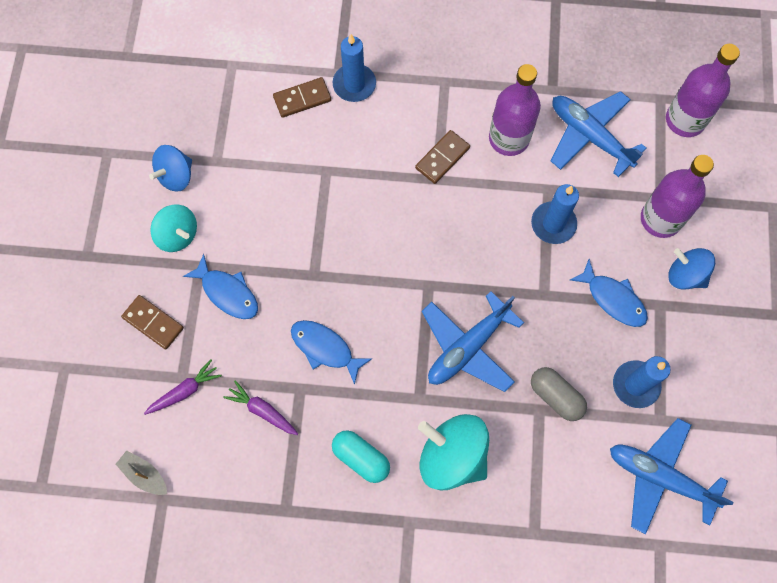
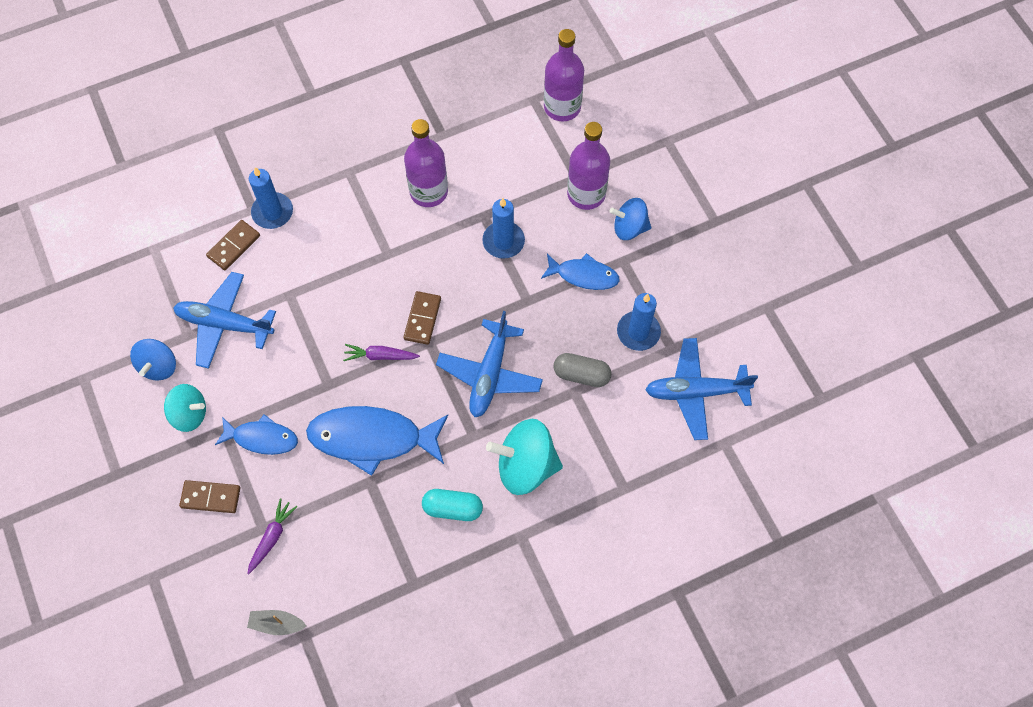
camera: 30 degrees left, 5 degrees down
purple carrot [223,380,298,435] -> purple carrot moved to [343,344,420,361]
blue fish [291,320,372,385] -> blue fish [306,406,448,476], size x1.71
brown domino [415,130,470,184] -> brown domino moved to [403,291,441,345]
blue plane [551,91,646,177] -> blue plane moved to [173,272,276,369]

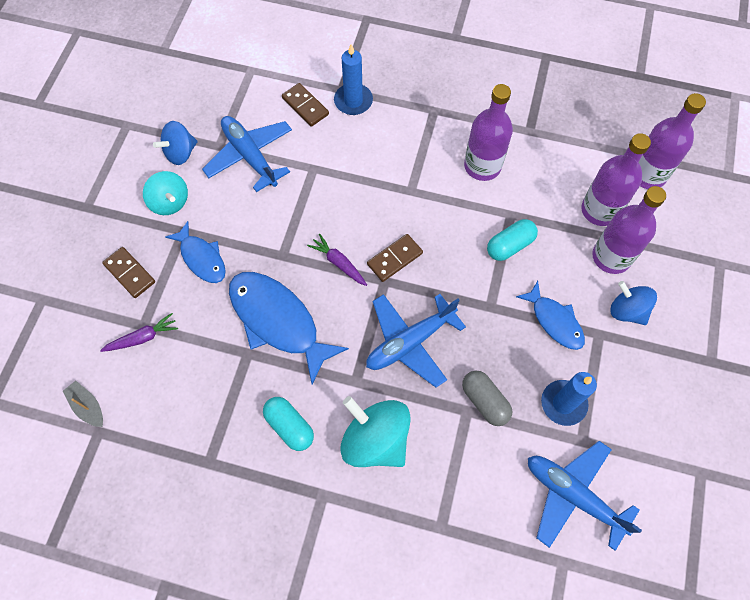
camera: 40 degrees right, 0 degrees up
brown domino [206,220,260,270] -> brown domino turned 60 degrees clockwise [282,83,329,127]
blue candle [482,198,525,259] -> turquoise capsule [487,219,538,261]
none -> purple bottle [581,133,651,226]

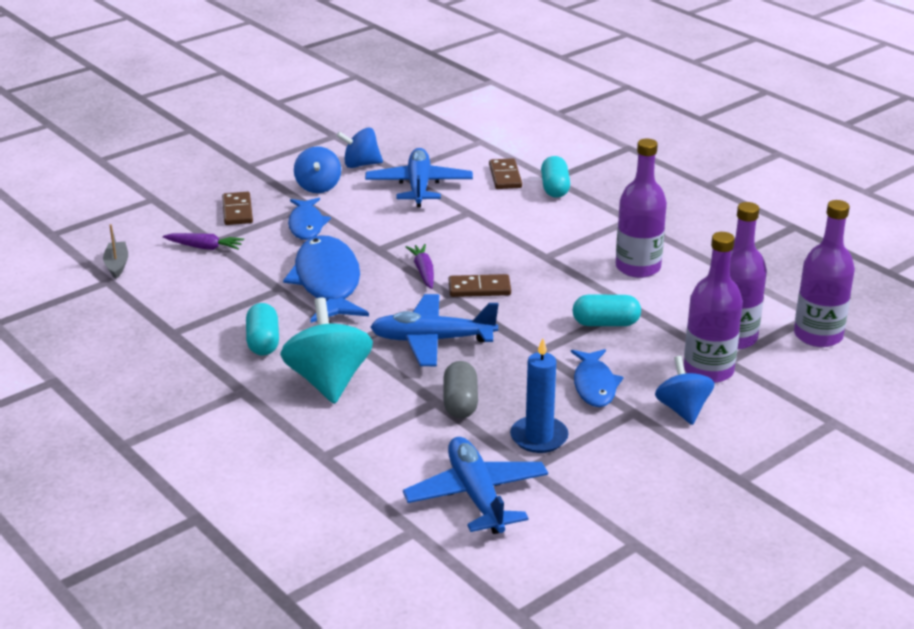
camera: 35 degrees right, 35 degrees down
turquoise spinning top [143,171,188,215] -> blue spinning top [294,146,341,193]
blue candle [334,44,373,115] -> turquoise capsule [541,156,570,198]

